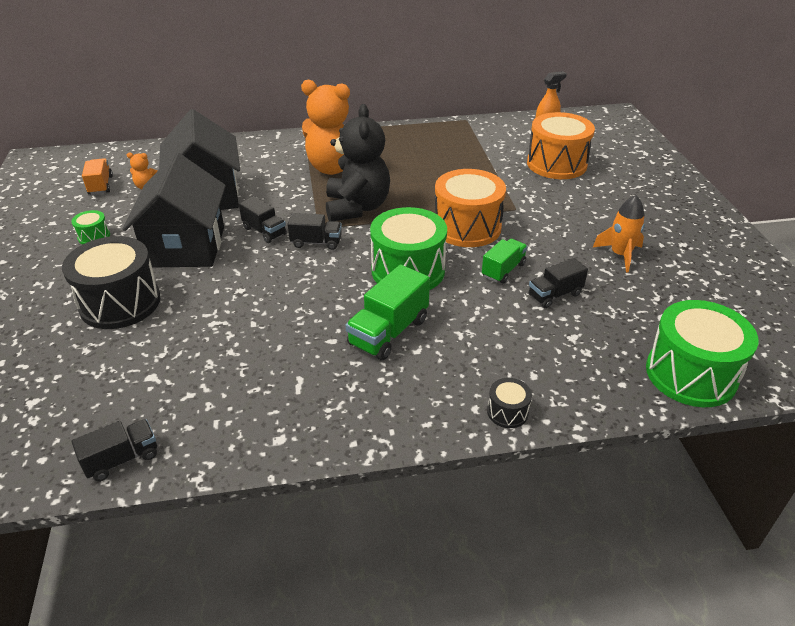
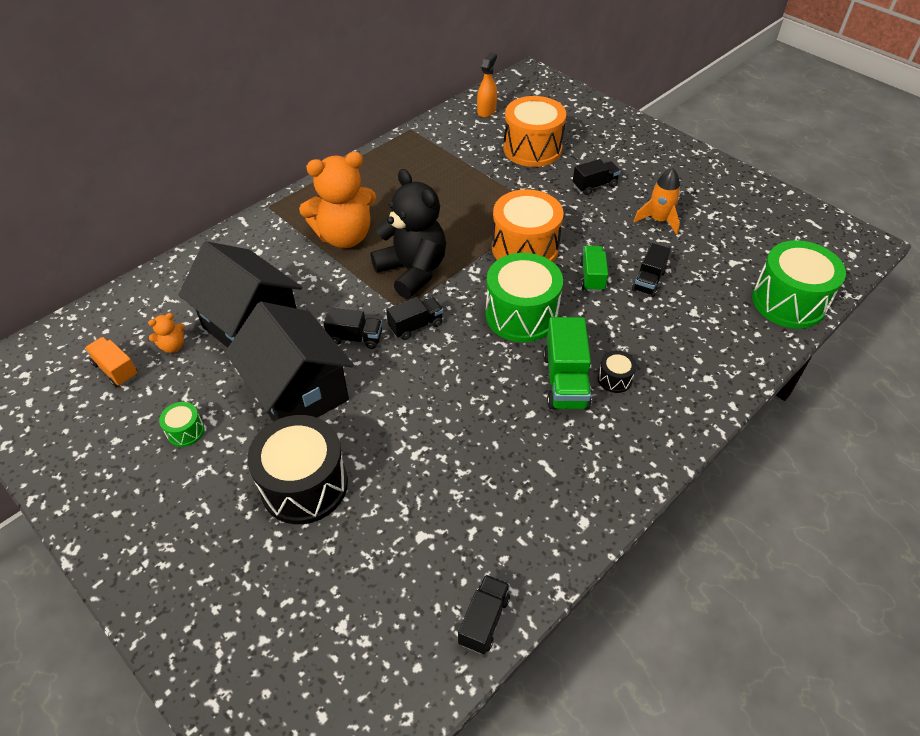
camera: 35 degrees left, 10 degrees up
black drum [487,378,532,428] -> black drum moved to [598,351,637,393]
none -> black truck [573,159,621,195]

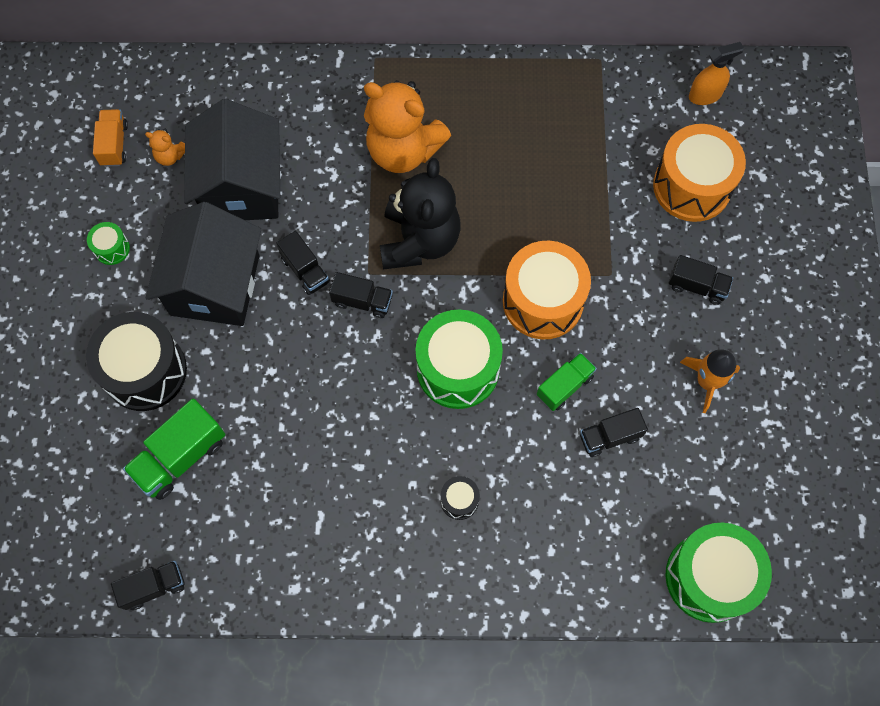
camera: 45 degrees right, 20 degrees up
green truck [543,317,592,410] -> green truck moved to [123,398,225,500]

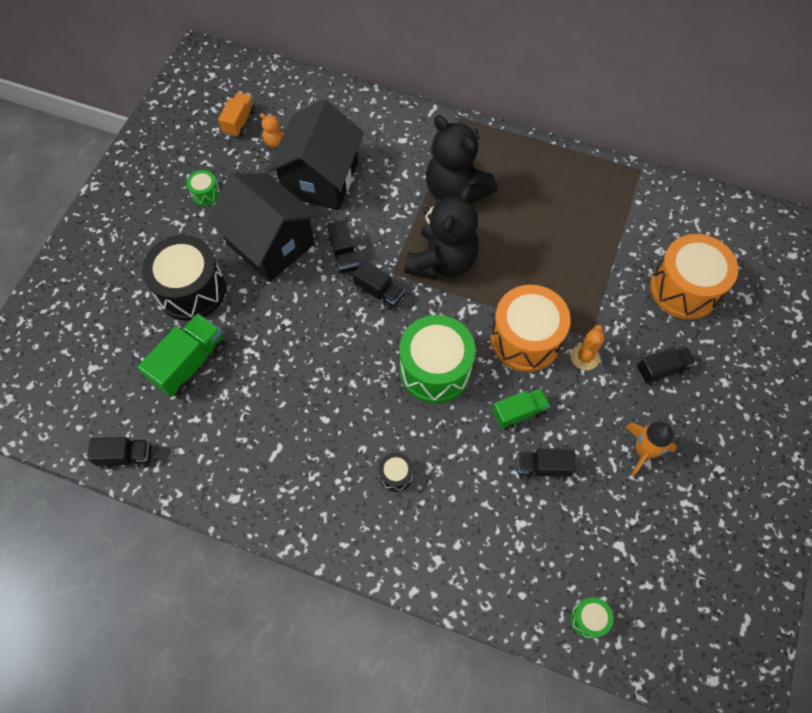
camera: 20 degrees right, 5 degrees down
green truck [123,398,225,500] -> green truck turned 150 degrees clockwise [138,313,226,397]
black house [146,202,261,326] -> black house turned 75 degrees counterclockwise [207,173,318,282]
orange teddy bear [364,80,451,173] -> black teddy bear [426,115,497,203]
green drum [665,523,772,623] -> green drum [571,597,613,639], size x0.44
black truck [669,255,733,305] -> black truck turned 60 degrees counterclockwise [637,346,696,385]
orange spray bottle [689,42,744,105] -> none
none -> orange cactus [571,325,604,370]

